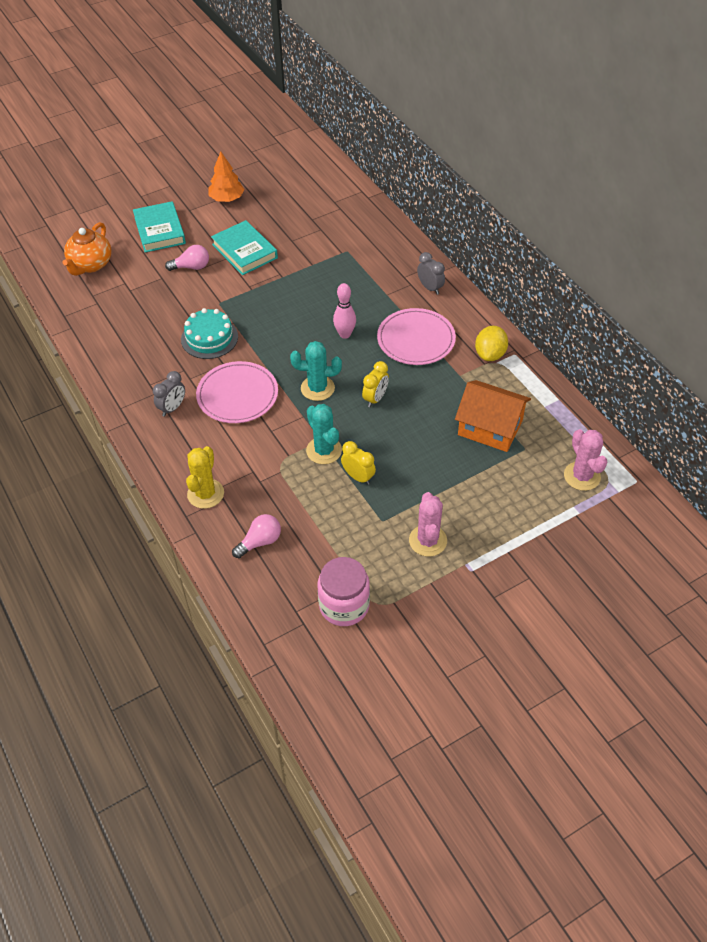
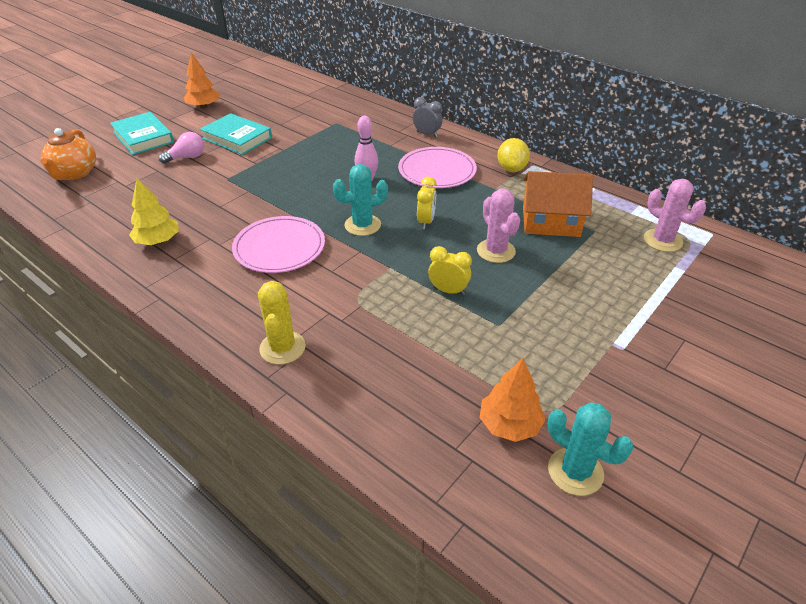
camera: 20 degrees left, 10 degrees down
grey clock [153,371,185,417] -> none
turquoise cake [181,308,238,359] -> none
pink light bulb [232,514,281,558] -> none
turquoise cactus [306,404,342,464] -> turquoise cactus moved to [547,402,633,496]
pink jar [317,557,370,626] -> orange tree [479,358,546,442]
pink cactus [409,492,447,557] -> pink cactus moved to [477,189,520,263]
none -> yellow tree [129,178,179,245]

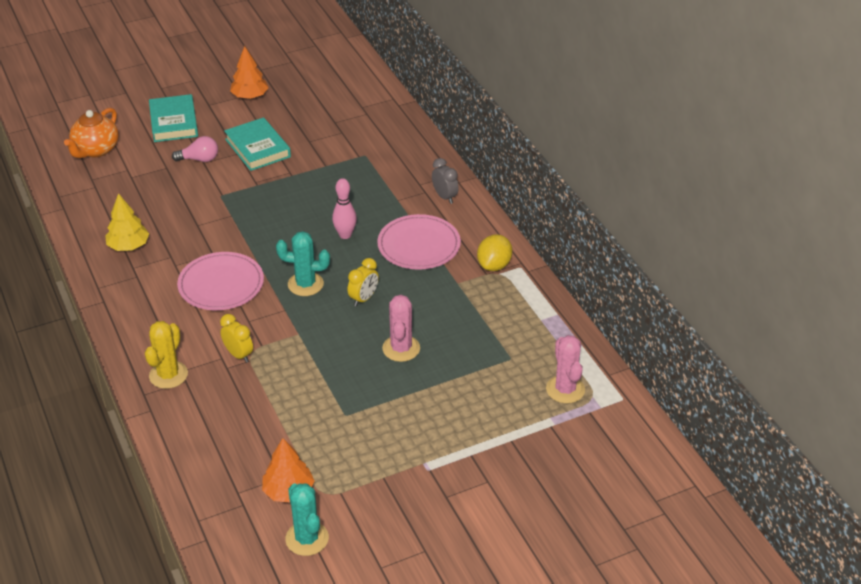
camera: 25 degrees right, 0 degrees up
yellow clock [428,246,472,295] -> yellow clock moved to [220,314,253,363]
orange house [523,171,593,237] -> none

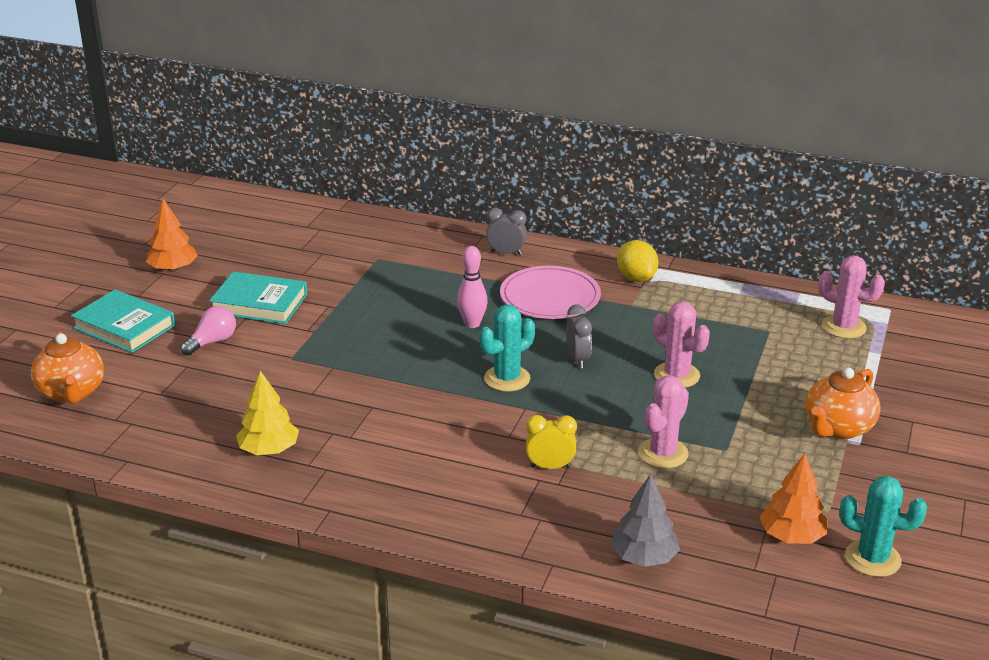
camera: 45 degrees left, 10 degrees down
yellow cactus [145,321,188,389] -> none
pink plate [177,252,264,310] -> none
yellow clock [347,258,379,306] -> grey clock [566,304,592,368]
none -> grey tree [610,474,680,567]
none -> pink cactus [638,375,689,468]
none -> orange teapot [806,367,881,439]

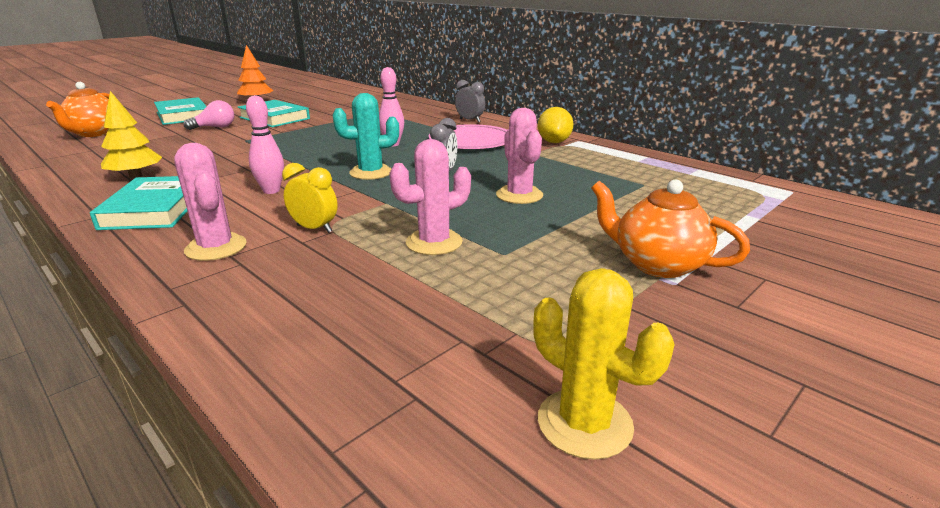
camera: 25 degrees right, 5 degrees down
grey tree [610,474,680,567] -> none
orange tree [759,454,827,544] -> none
orange teapot [806,367,881,439] -> orange teapot turned 60 degrees clockwise [591,179,750,278]
pink cactus [818,256,885,339] -> pink cactus moved to [174,143,247,261]
turquoise cactus [839,476,927,577] -> yellow cactus [533,268,675,460]
none -> turquoise book [90,176,188,230]
none -> pink bowling pin [246,95,284,194]

